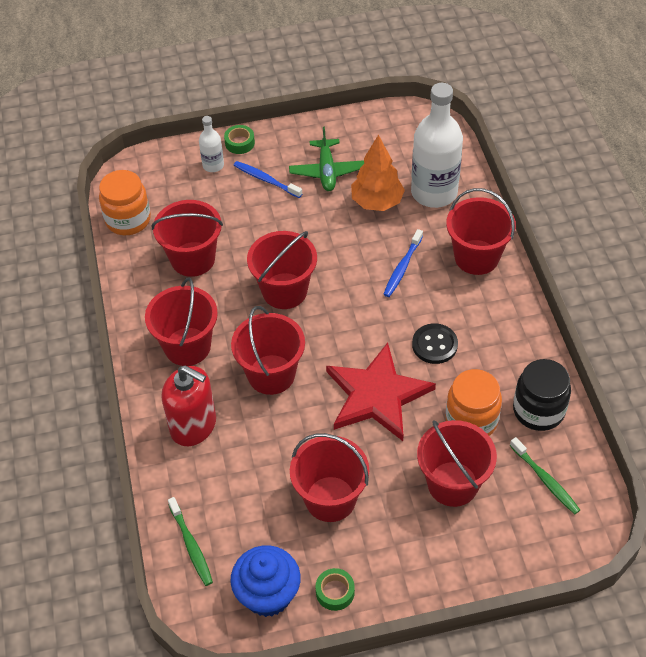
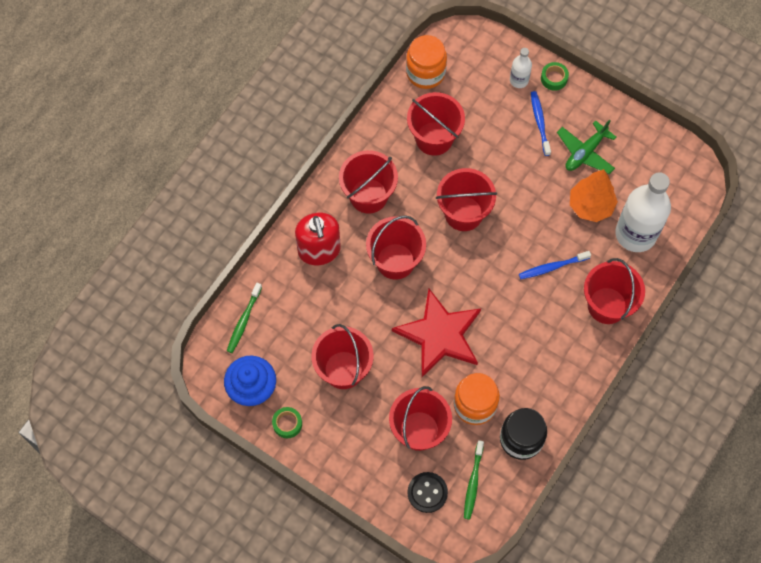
camera: 45 degrees right, 15 degrees up
black button [412,323,458,364] -> black button moved to [408,472,448,513]

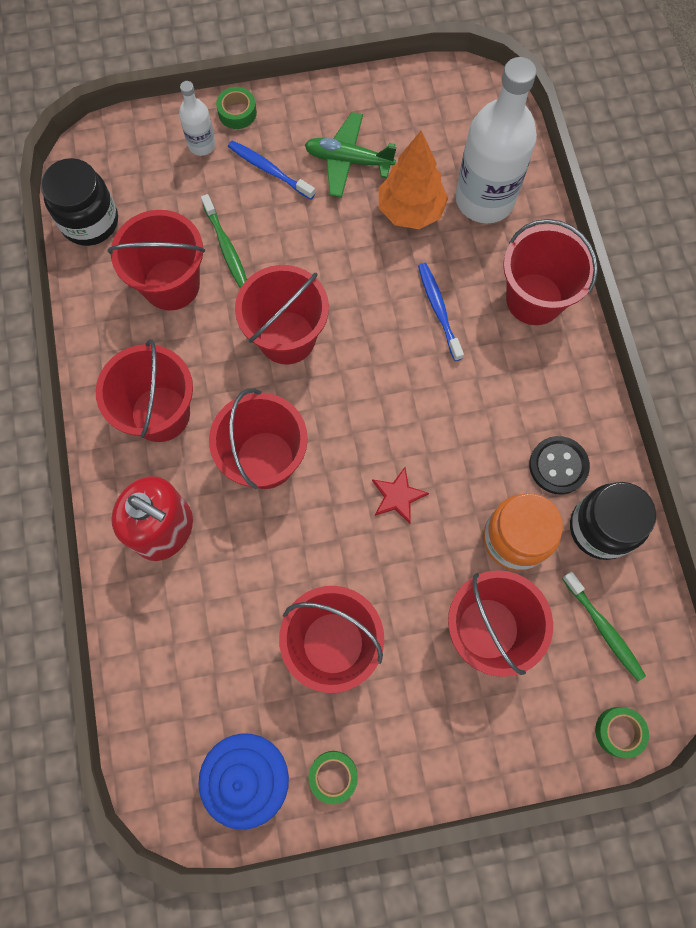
camera: 45 degrees left, 5 degrees up
green toothbrush [227,283,262,353] -> green toothbrush moved to [201,194,247,288]
red star [392,289,481,377] -> red star [372,467,429,524], size x0.41
orange jar [406,35,447,89] -> black jar [41,158,118,246]
black button [408,472,448,513] -> black button moved to [529,436,590,495]
blue toothbrush [519,251,591,279] -> blue toothbrush turned 135 degrees clockwise [418,263,464,361]
green plane [557,120,616,174] -> green plane turned 105 degrees clockwise [305,112,397,198]
none -> green tape [595,707,649,758]

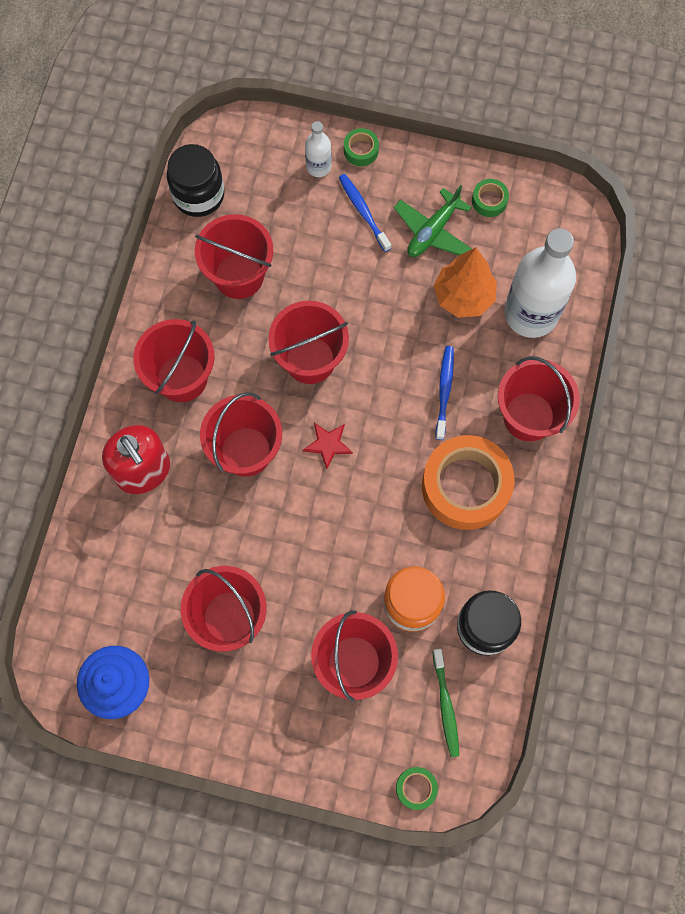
camera: 25 degrees right, 0 degrees up
green toothbrush [201,194,247,288] -> none
green plane [305,112,397,198] -> green plane turned 90 degrees counterclockwise [394,185,472,257]
green tape [309,751,358,804] -> green tape moved to [472,179,509,217]
red star [372,467,429,524] -> red star moved to [303,423,353,469]
black button [529,436,590,495] -> none
none -> orange tape [422,435,515,530]

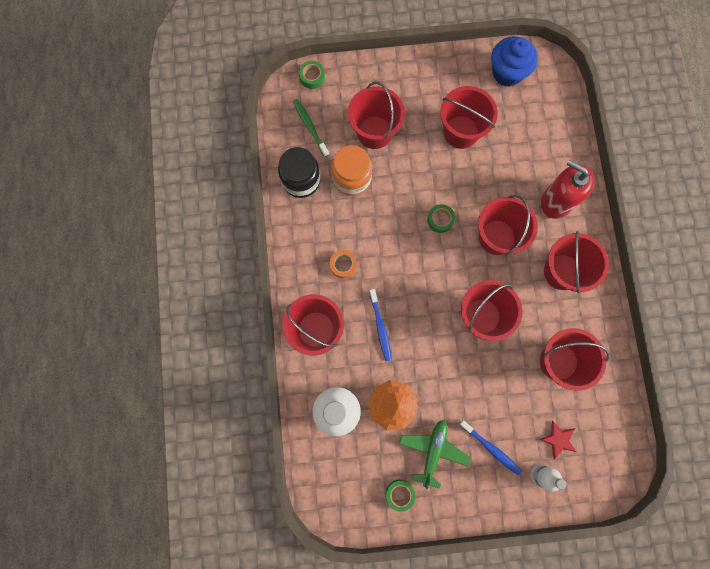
camera: 160 degrees right, 5 degrees up
black jar [167,144,224,217] -> none
red star [303,423,353,469] -> red star moved to [539,421,576,460]
green tape [344,128,379,166] -> green tape moved to [427,204,455,233]
orange tape [422,435,515,530] -> orange tape [330,250,357,279], size x0.43

